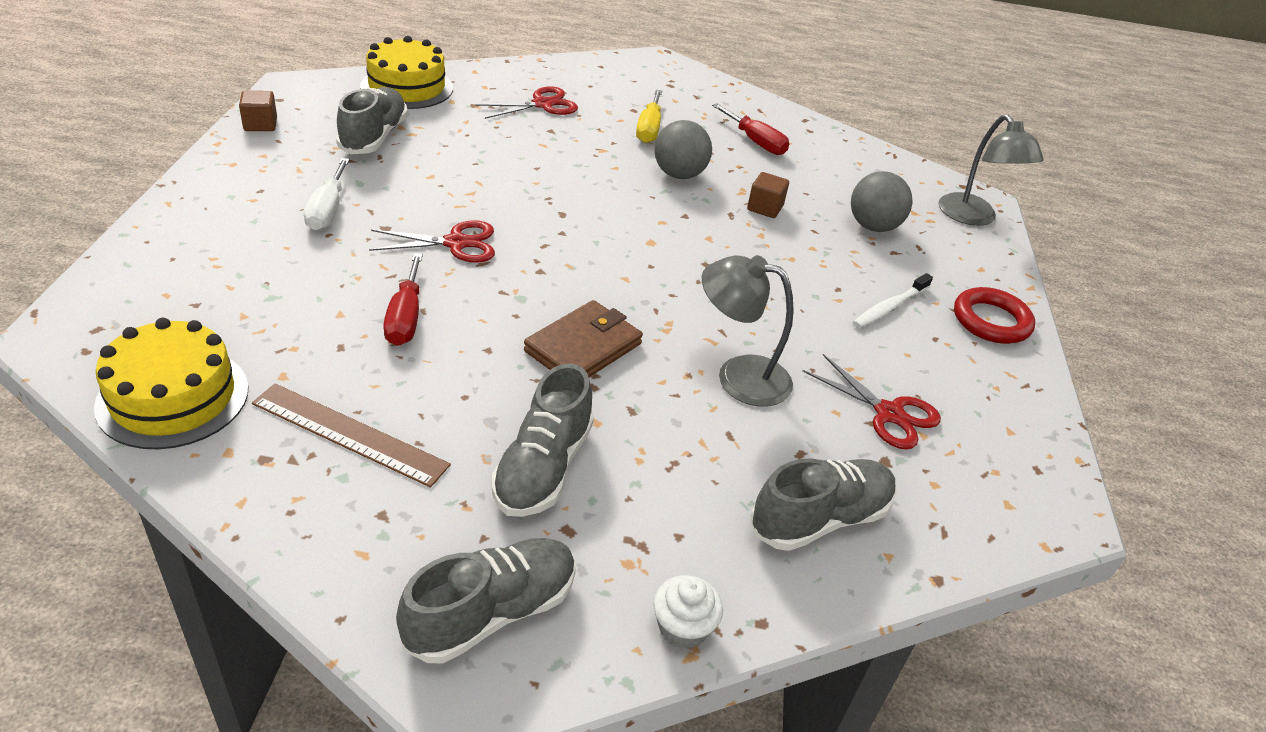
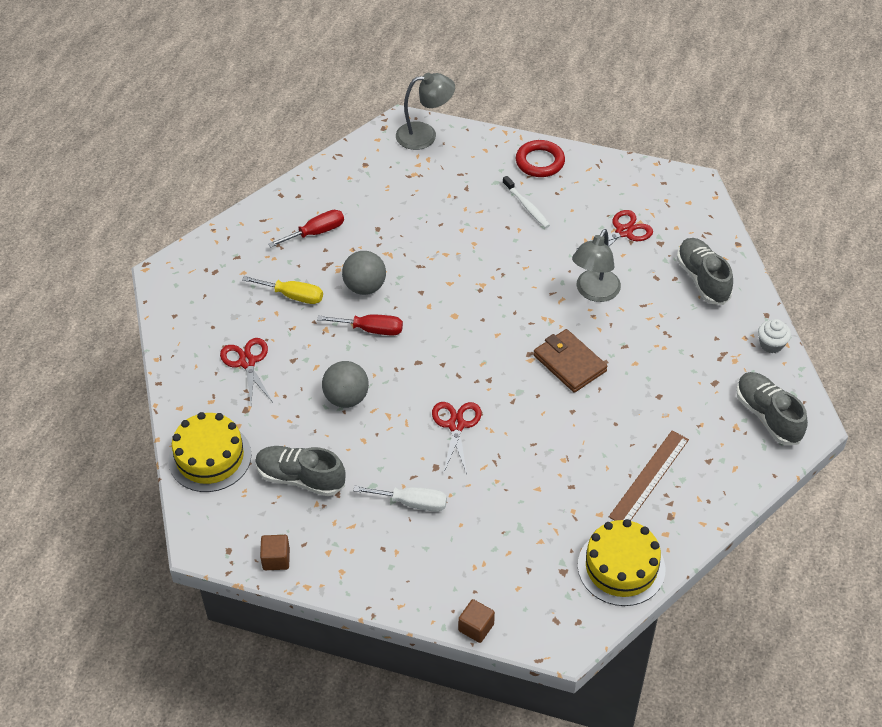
camera: 75 degrees left, 10 degrees up
red screwdriver [383,253,423,346] -> red screwdriver moved to [317,314,403,336]
grey shoe [492,363,594,517] -> none
brown cube [747,172,789,218] -> brown cube moved to [458,599,495,643]
grey ball [851,171,913,232] -> grey ball moved to [322,361,369,408]

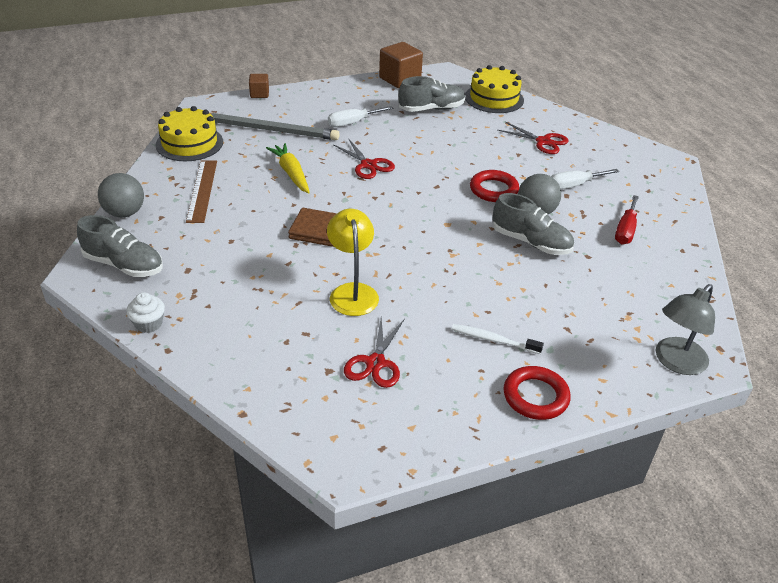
camera: 140 degrees right, 10 degrees down
yellow screwdriver [242,276,323,304] -> white screwdriver [551,169,619,189]
brown cube [260,535,290,570] -> brown cube [379,42,423,88], size x1.80
red screwdriver [317,314,403,336] -> red ring [470,170,519,202]
grey ball [322,361,369,408] -> grey ball moved to [98,173,144,217]
grey lamp [572,229,621,302] -> yellow lamp [327,209,379,316]
grey shoe [676,238,733,305] -> grey shoe moved to [493,193,574,255]
none -> grey pencil [210,113,340,140]
none -> yellow carrot [266,143,310,193]

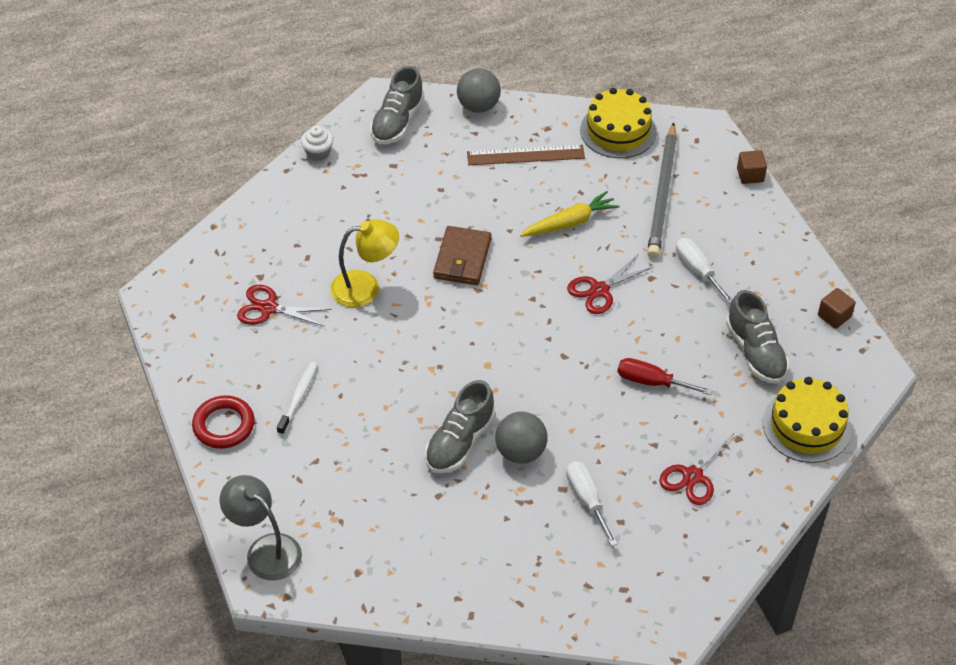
camera: 90 degrees right, 10 degrees up
brown cube [379,42,423,88] -> brown cube [818,288,856,329], size x0.55
red ring [470,170,519,202] -> none
red screwdriver [615,195,639,245] -> red screwdriver moved to [617,358,713,395]

